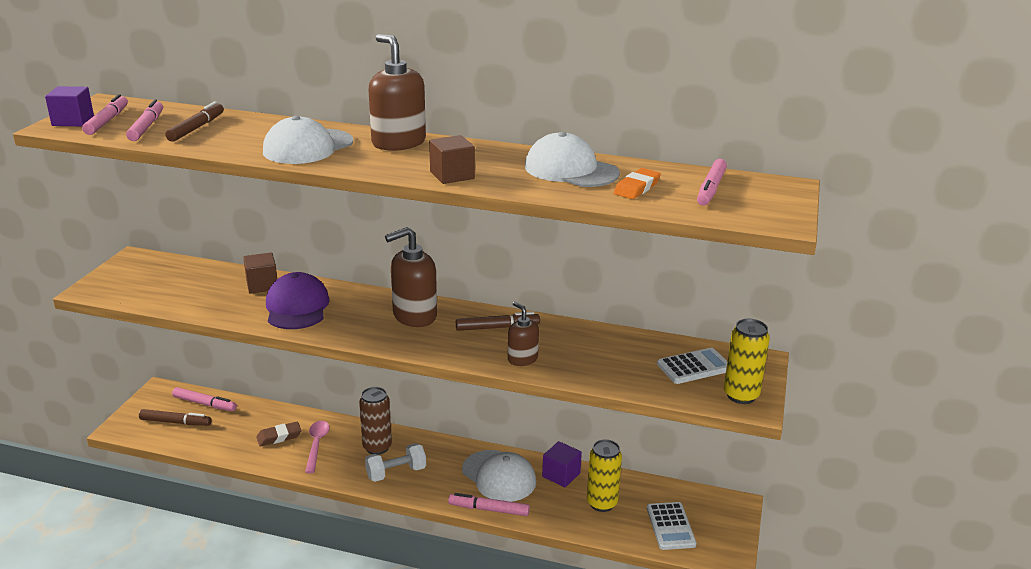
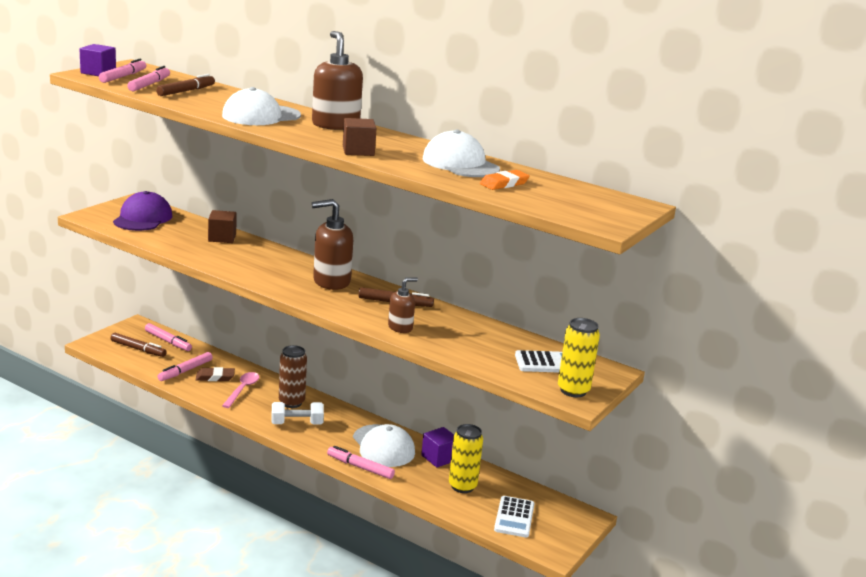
camera: 15 degrees right, 5 degrees down
purple cap [266,272,330,329] -> purple cap moved to [113,191,173,231]
brown soap dispenser [508,301,539,366] -> brown soap dispenser turned 75 degrees clockwise [388,277,418,333]
pink marker [697,159,727,206] -> pink marker moved to [158,352,213,381]

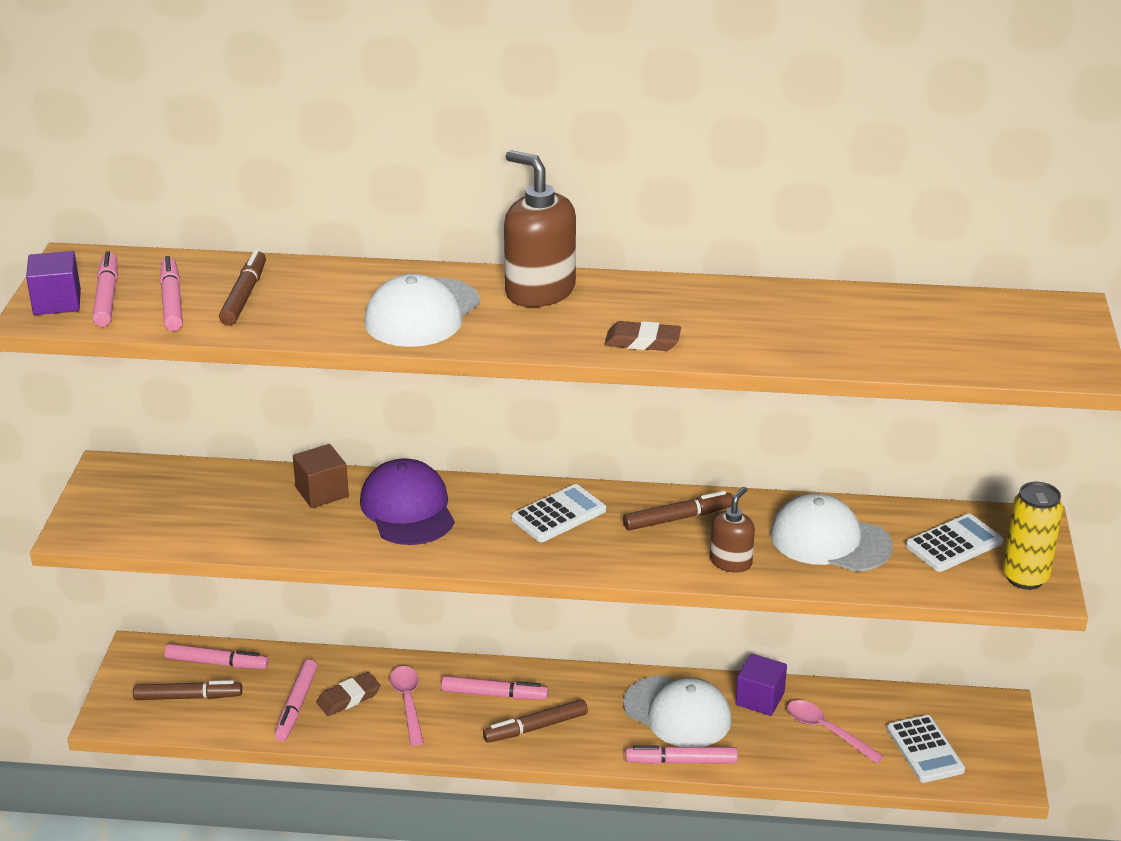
camera: 25 degrees left, 10 degrees up
purple cap [113,191,173,231] -> purple cap moved to [360,458,455,545]
white dumbbell [271,402,324,425] -> brown marker [483,699,588,743]
brown can [279,345,307,408] -> pink marker [441,676,548,700]
brown soap dispenser [312,199,353,290] -> white calculator [511,484,606,542]
brown cube [343,118,377,156] -> brown eraser [604,321,681,351]
white cap [423,130,500,177] -> white cap moved to [770,493,893,572]
yellow can [449,424,483,493] -> pink spoon [787,700,884,764]
orange eraser [480,170,530,190] -> none

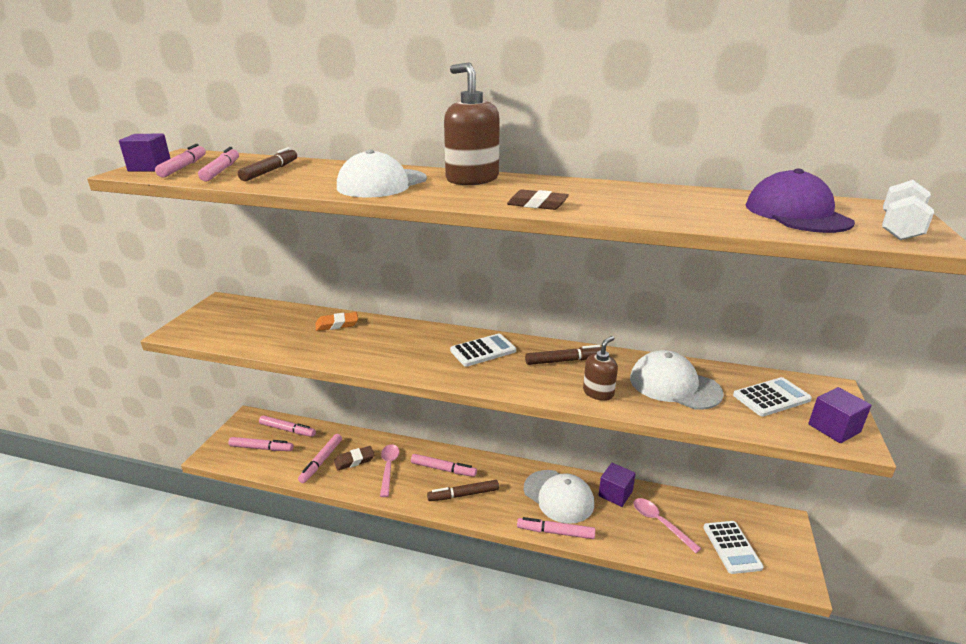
camera: 10 degrees right, 5 degrees down
brown marker [133,680,242,700] -> pink marker [228,437,294,451]
brown cube [293,444,349,508] -> orange eraser [316,312,358,331]
purple cap [360,458,455,545] -> purple cap moved to [746,169,855,233]
yellow can [1003,482,1063,590] -> purple cube [808,387,872,443]
none -> white dumbbell [882,180,934,240]

